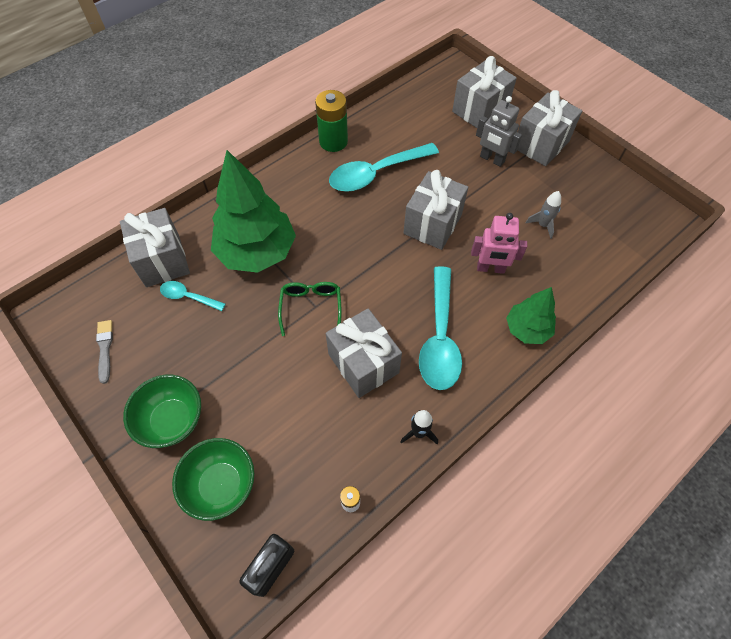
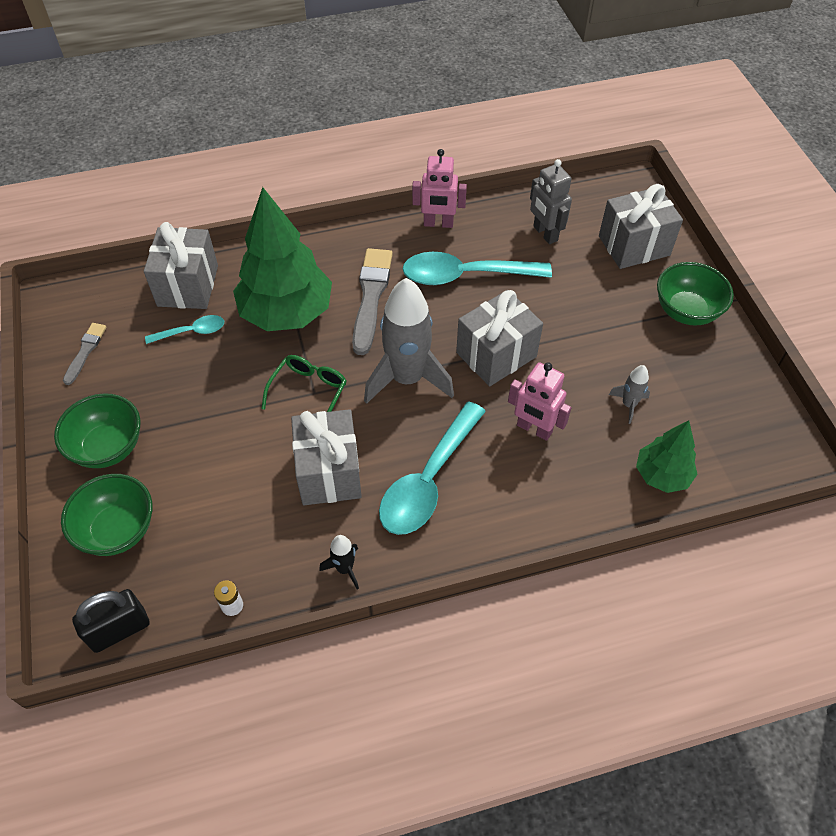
camera: 25 degrees right, 5 degrees down
turquoise spoon [160,281,226,311] -> turquoise spoon turned 120 degrees clockwise [145,315,224,344]
green battery [315,90,348,152] -> pink robot [412,149,467,228]
grey robot [476,96,522,167] -> grey robot moved to [530,159,572,244]
green tree [506,287,556,344] -> green tree moved to [636,420,698,493]
grey gift [517,90,582,166] -> green bowl [657,262,734,326]
none -> grey brush [352,248,393,355]
none -> grey rocket [364,278,454,404]

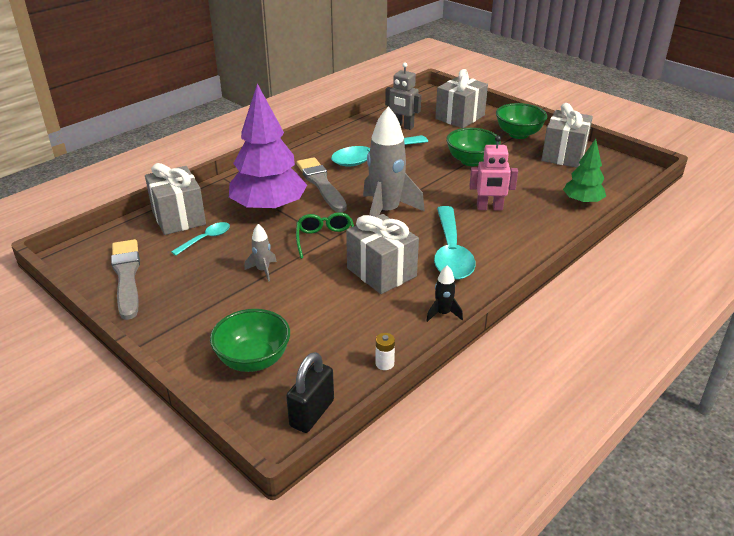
camera: 30 degrees left, 20 degrees down
green bowl [54,393,140,468] -> green bowl moved to [446,128,501,166]
grey brush [63,323,107,385] -> grey brush [111,239,140,320], size x1.84
green tree [233,187,332,331] -> purple tree [229,83,307,213]
pink robot [412,149,467,228] -> none
grey gift [456,290,543,386] -> grey gift moved to [542,103,593,168]
grey rocket [609,365,650,424] -> grey rocket moved to [244,224,277,282]

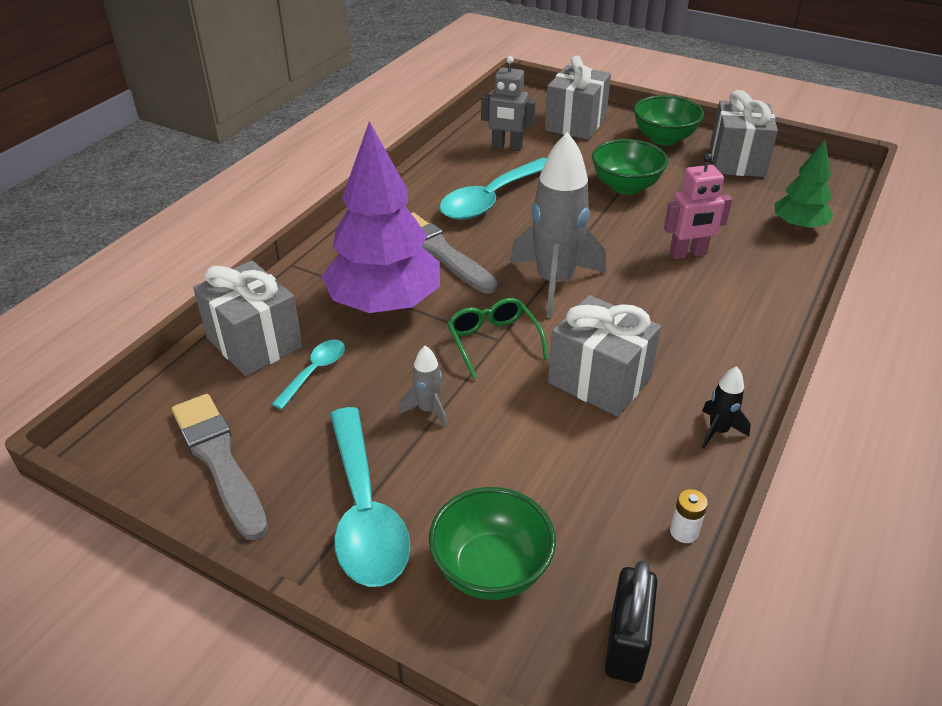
camera: 15 degrees left, 5 degrees up
turquoise spoon [434,206,476,280] -> turquoise spoon moved to [330,407,411,587]

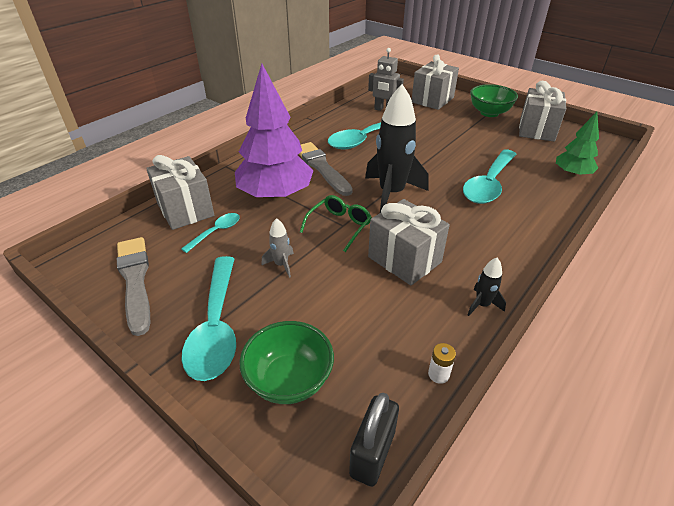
camera: 10 degrees right, 0 degrees up
green glasses [447,298,549,379] -> green glasses turned 45 degrees clockwise [300,195,372,252]
grey rocket [510,132,606,318] -> black rocket [365,84,429,213]
green bowl [592,139,668,195] -> none
pink robot [664,153,732,259] -> turquoise spoon [463,149,517,204]

